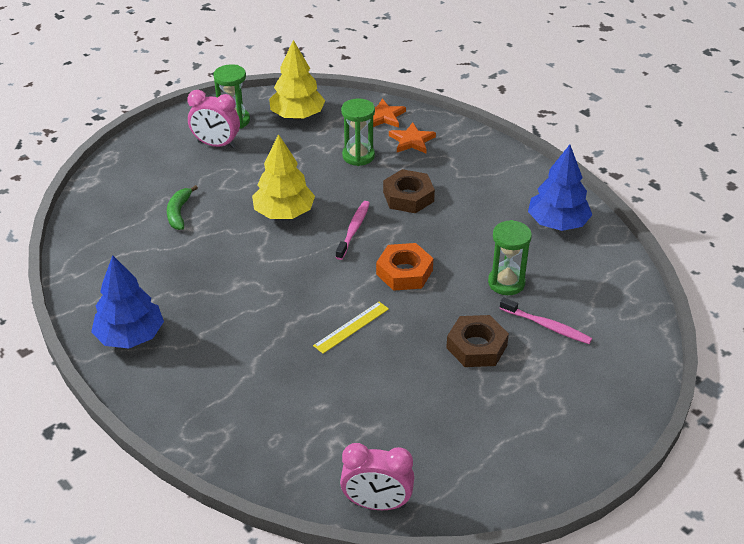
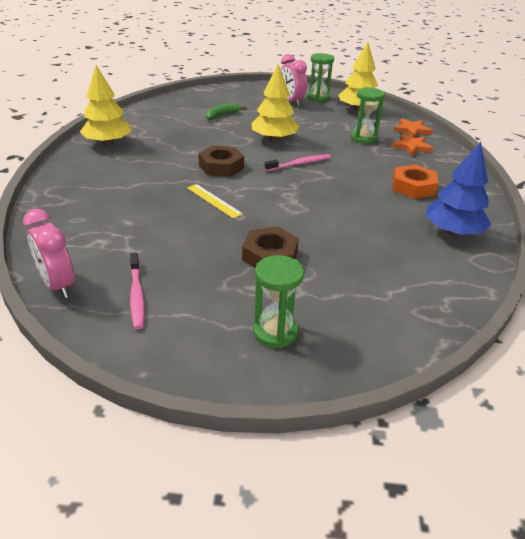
camera: 45 degrees right, 5 degrees down
blue tree [91,255,164,348] -> yellow tree [80,65,132,146]
yellow ruler [313,302,389,354] -> yellow ruler turned 45 degrees clockwise [187,184,243,218]
orange nut [376,243,434,291] -> orange nut moved to [393,164,438,199]
brown nut [383,169,435,213] -> brown nut moved to [198,146,244,177]
green hourglass [488,220,532,295] -> green hourglass moved to [253,255,304,349]
pink toothbrush [500,297,592,344] -> pink toothbrush moved to [130,253,145,329]

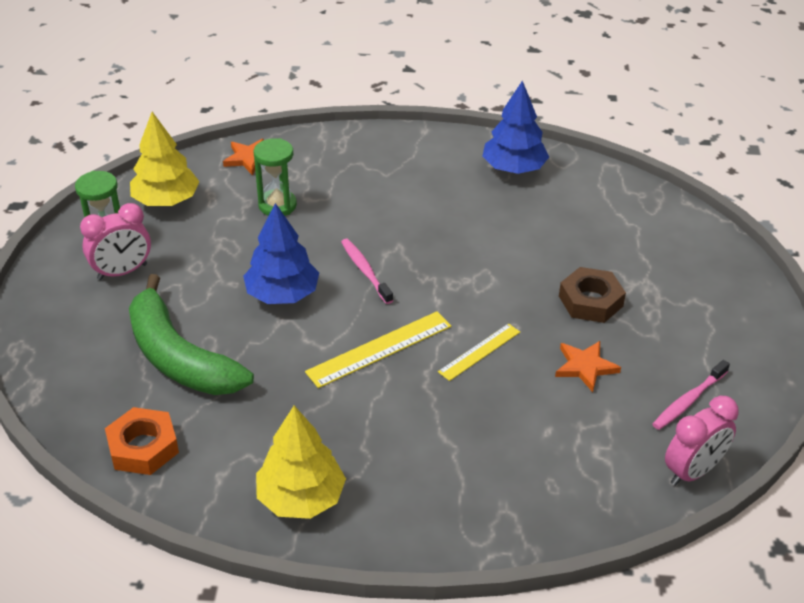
camera: 90 degrees left, 5 degrees up
pink toothbrush [130,253,145,329] -> pink toothbrush turned 150 degrees clockwise [653,360,730,430]
brown nut [198,146,244,177] -> yellow ruler [305,311,451,388]
green banana [206,103,247,120] -> green banana [129,274,254,395], size x2.24
yellow tree [251,64,299,142] -> blue tree [243,203,319,304]
green hourglass [253,255,304,349] -> none
orange star [392,134,433,156] -> orange star moved to [555,341,621,392]
orange nut [393,164,438,199] -> orange nut moved to [105,407,179,475]

